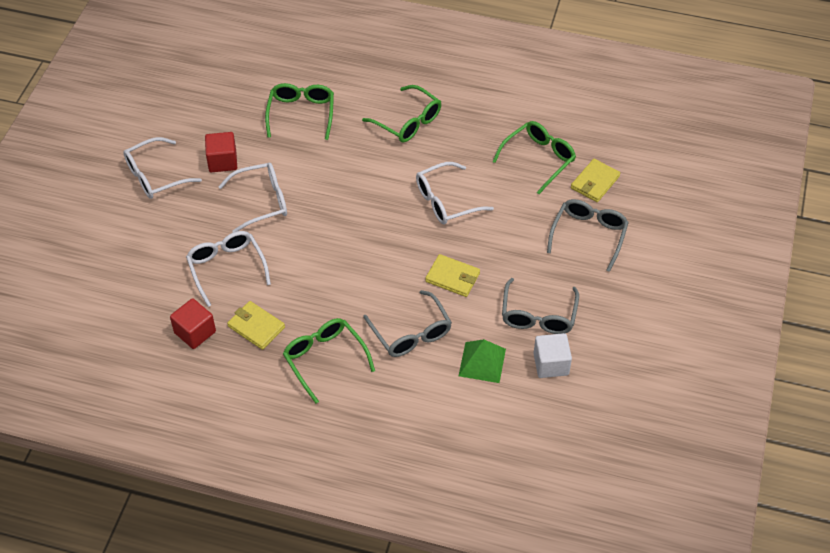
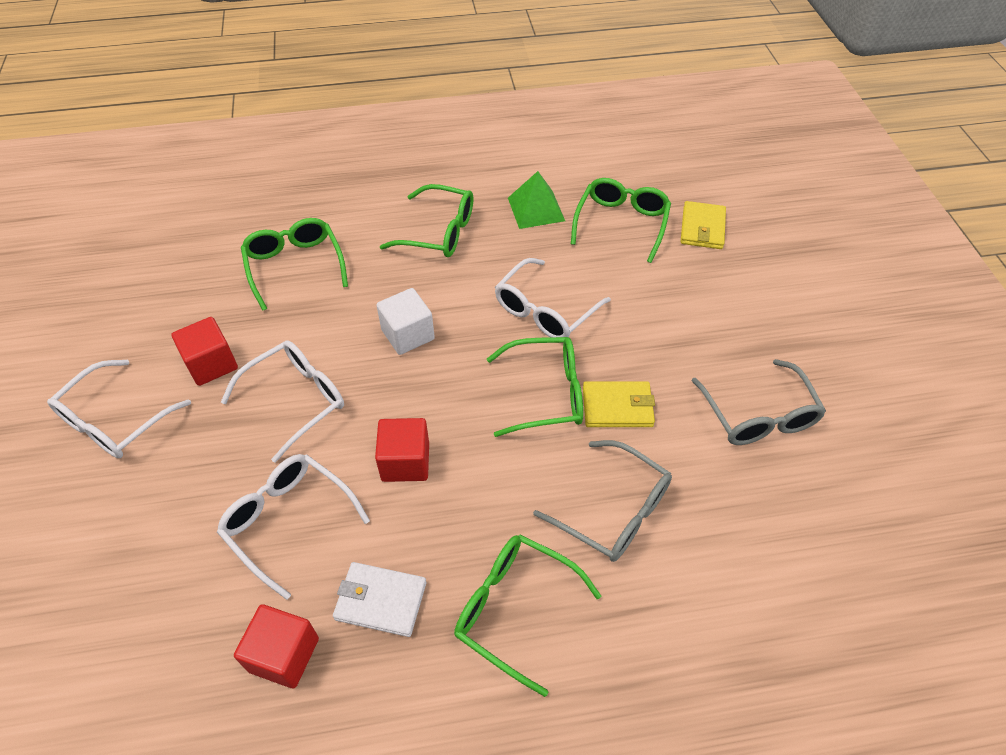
camera: 25 degrees left, 0 degrees up
yellow wallet [227,301,285,350] -> white wallet [333,562,426,637]
green pyramid [458,339,506,383] -> green pyramid moved to [508,171,565,229]
white cube [533,333,572,378] -> white cube moved to [377,288,435,355]
grey glasses [547,199,629,272] -> none
none -> red cube [375,418,429,482]
none -> green glasses [487,337,583,437]

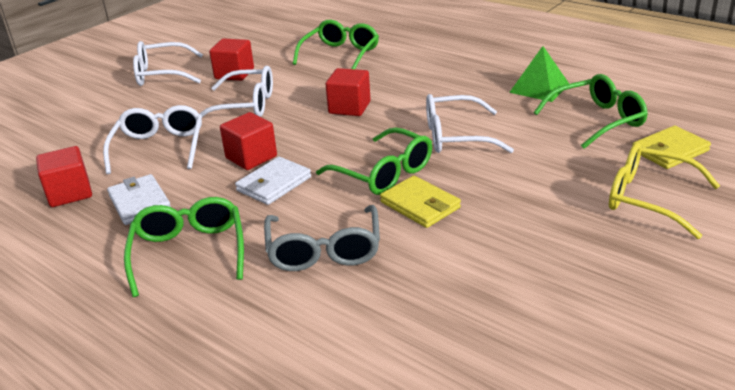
camera: 50 degrees right, 20 degrees down
white cube [377,288,435,355] -> red cube [326,68,371,116]
green glasses [380,184,473,257] -> none
grey glasses [691,359,826,445] -> none
none -> white wallet [235,157,311,205]
none -> yellow glasses [609,143,720,239]

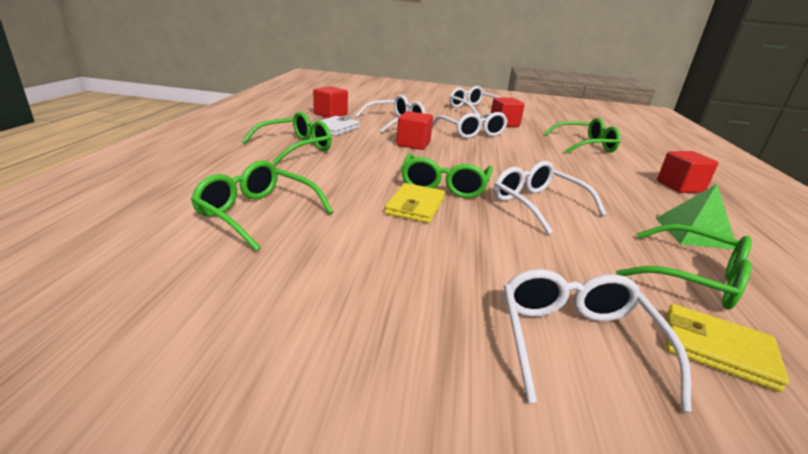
camera: 55 degrees right, 5 degrees down
white wallet [235,157,311,205] -> none
grey glasses [264,205,380,271] -> none
red cube [326,68,371,116] -> red cube moved to [657,151,718,193]
yellow glasses [609,143,720,239] -> white glasses [503,269,692,413]
none -> green glasses [191,160,333,251]

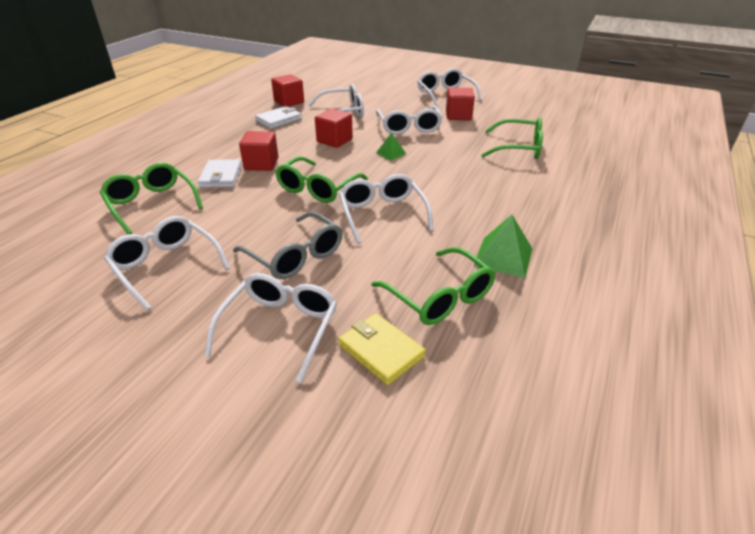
camera: 20 degrees right, 10 degrees up
green glasses [242,111,332,165] -> none
yellow wallet [385,183,445,223] -> none
red cube [657,151,718,193] -> red cube moved to [239,131,278,171]
none -> white glasses [104,216,230,310]
none -> white wallet [198,159,242,188]
none -> grey glasses [233,212,343,279]
none -> green pyramid [376,133,406,160]

